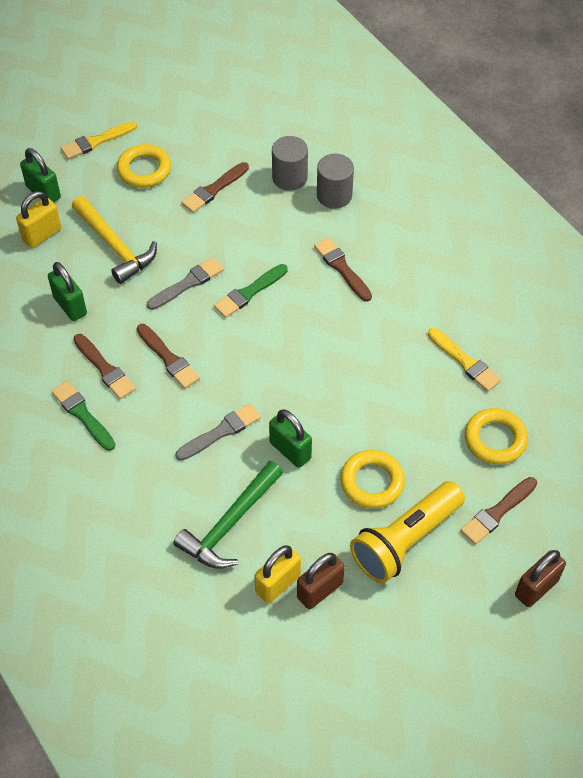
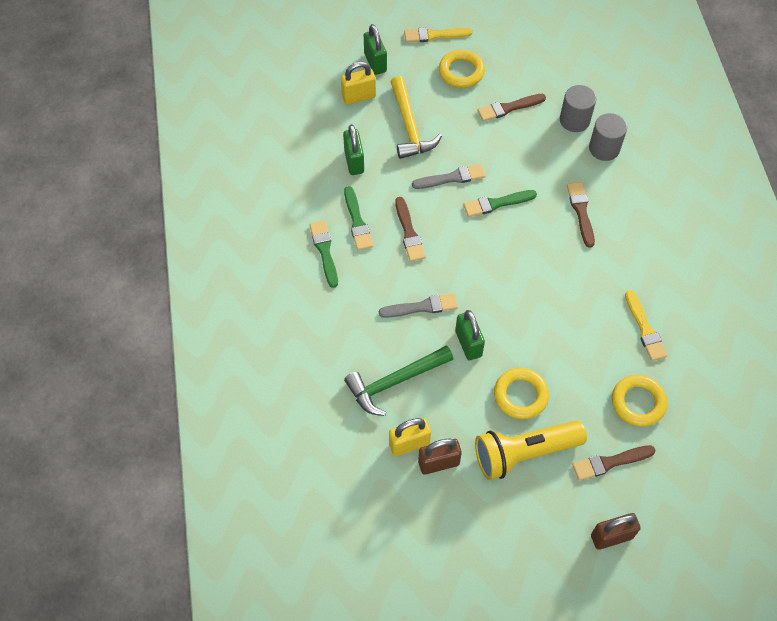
camera: 25 degrees right, 5 degrees up
brown brush [73,334,136,399] -> green brush [344,186,373,250]

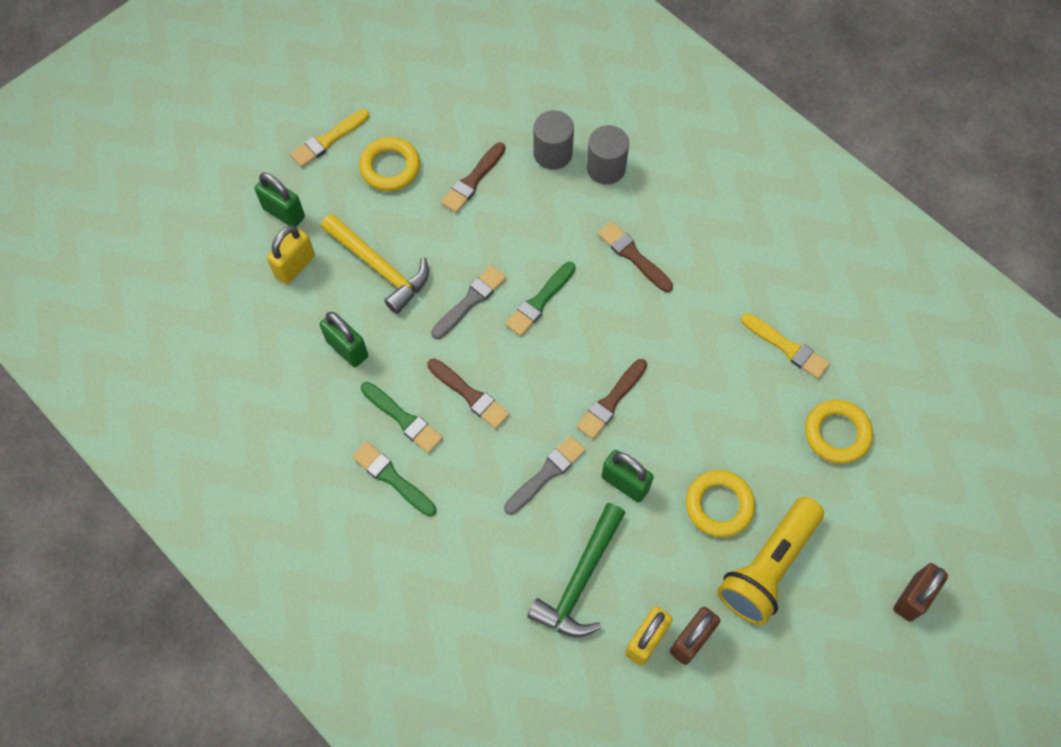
camera: 35 degrees left, 5 degrees up
brown brush [572,445,656,481] -> brown brush moved to [576,359,647,439]

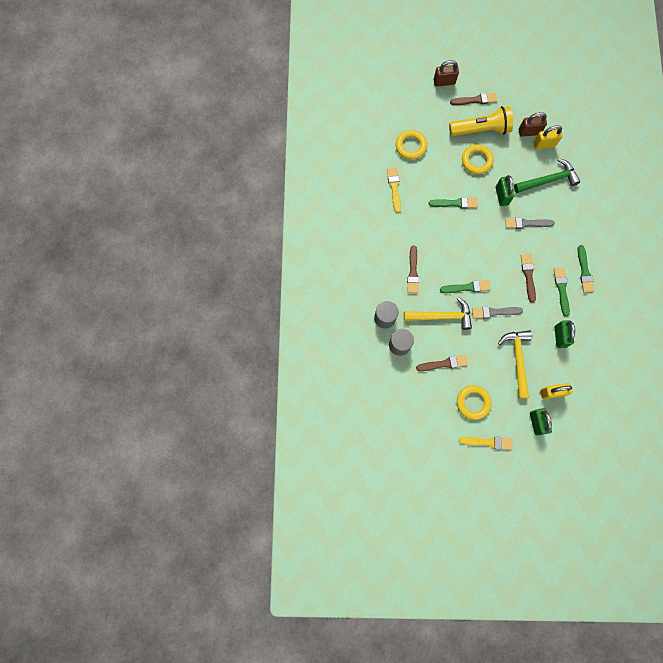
camera: 135 degrees left, 10 degrees up
brown brush [576,359,647,439] -> brown brush moved to [450,93,497,105]
none -> yellow hammer [404,297,472,330]
none -> green brush [429,197,478,208]

